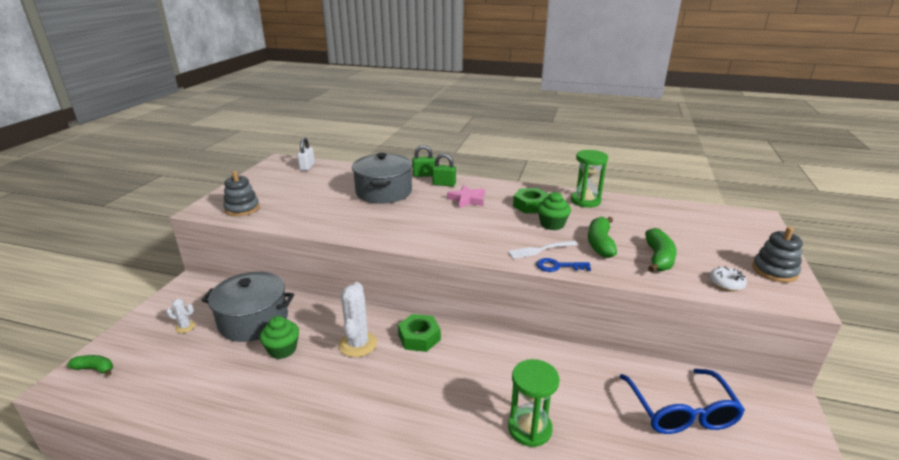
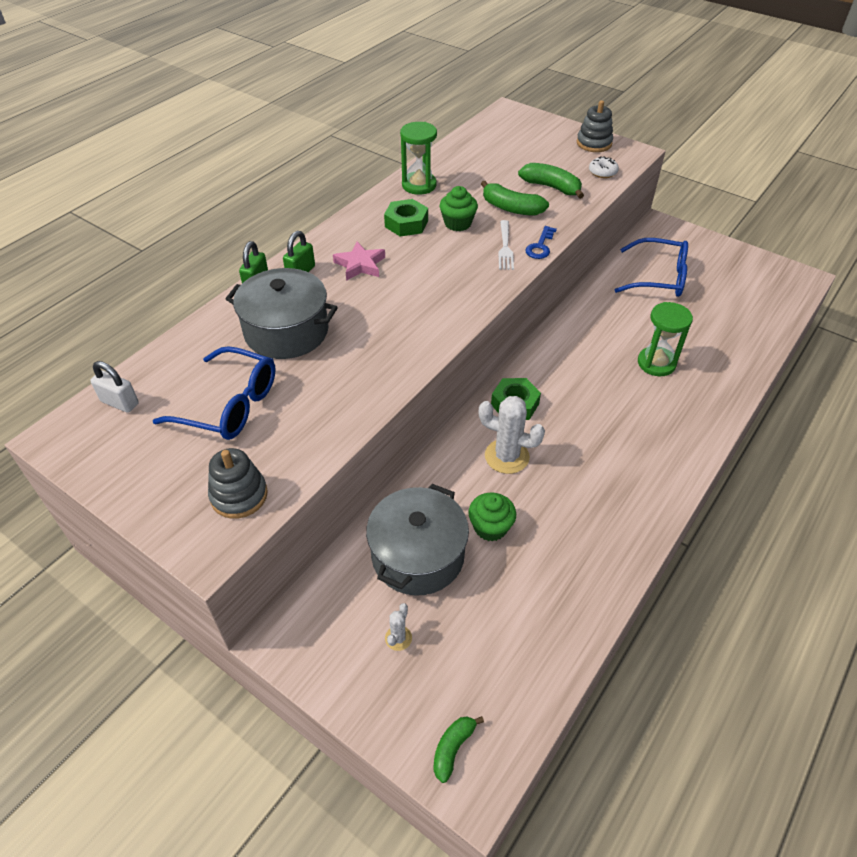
camera: 70 degrees left, 20 degrees up
none -> blue glasses [153,346,276,440]

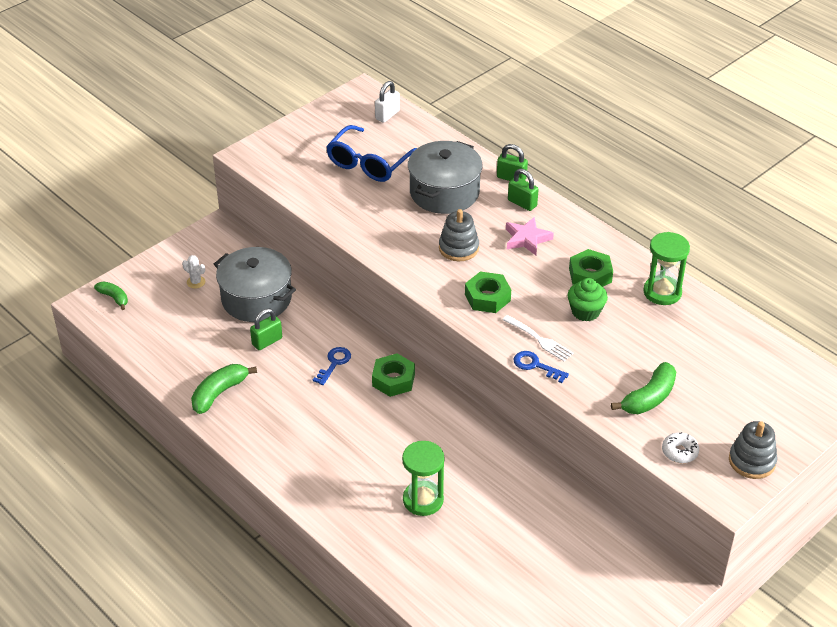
camera: 100 degrees right, 5 degrees down
grey stacking toy [208,448,268,519] -> grey stacking toy moved to [439,209,479,261]
green cupcake [468,493,516,542] -> green padlock [250,308,282,350]
white cactus [479,396,545,474] -> blue key [313,347,351,385]
green banana [481,181,549,216] -> green banana moved to [191,364,257,414]
white fork [498,220,514,270] -> white fork turned 150 degrees counterclockwise [503,315,573,361]
blue glasses [615,238,688,297] -> none
none -> green nut [465,271,511,313]

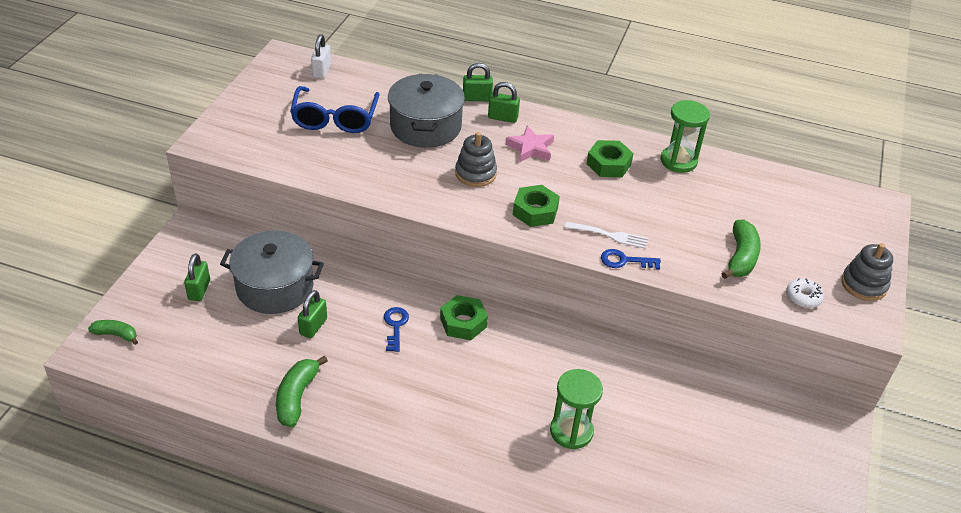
camera: 30 degrees left, 0 degrees up
white cactus [182,255,205,289] -> green padlock [184,253,210,301]
green cupcake [568,278,608,321] -> none

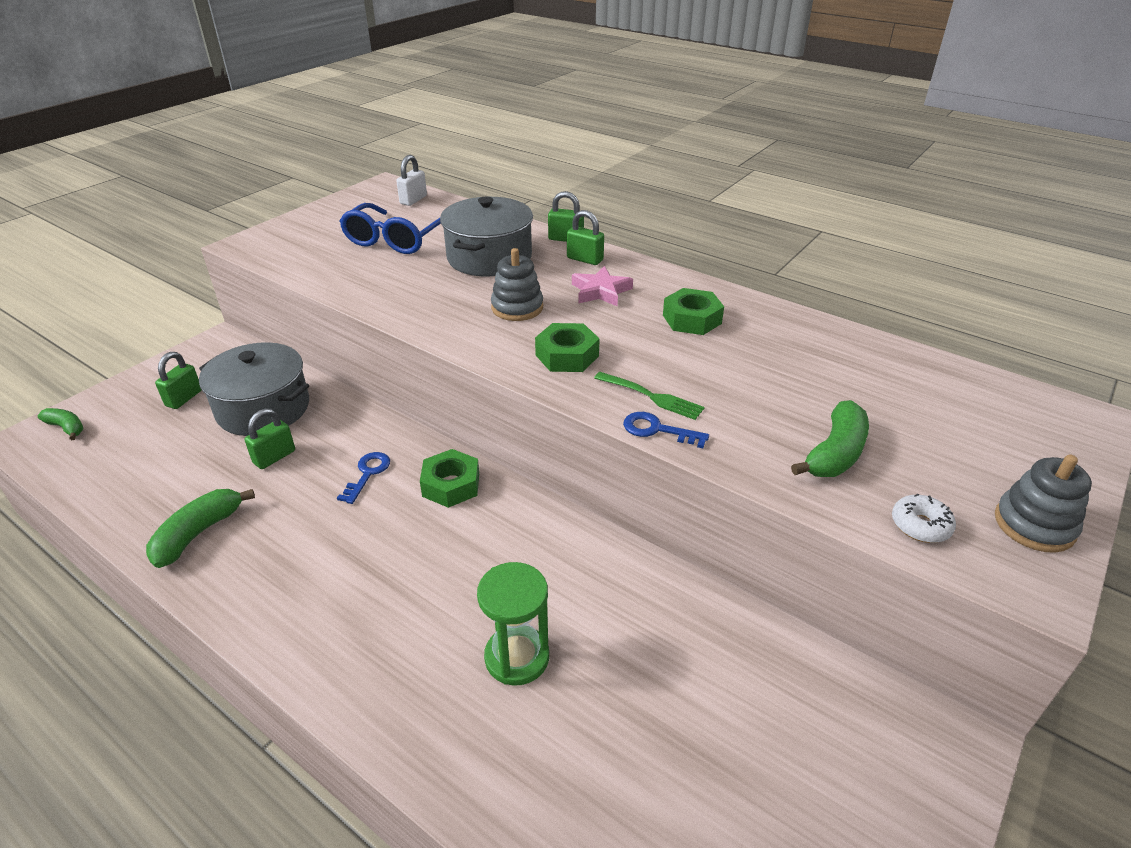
camera: 20 degrees right, 5 degrees down
white fork [565,222,648,249] -> green fork [594,372,705,420]
green hourglass [660,100,710,173] -> none

